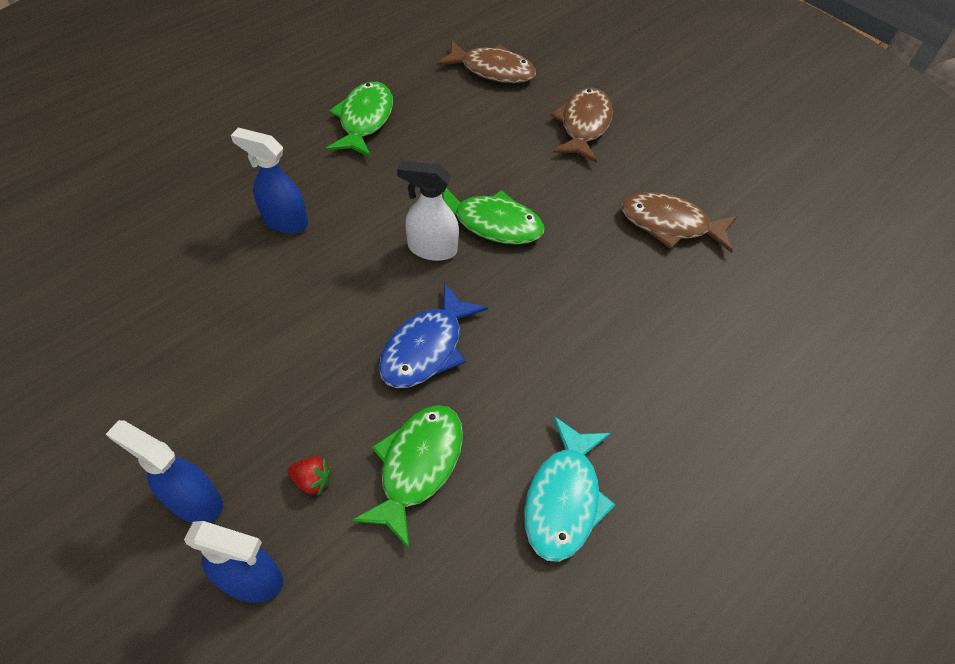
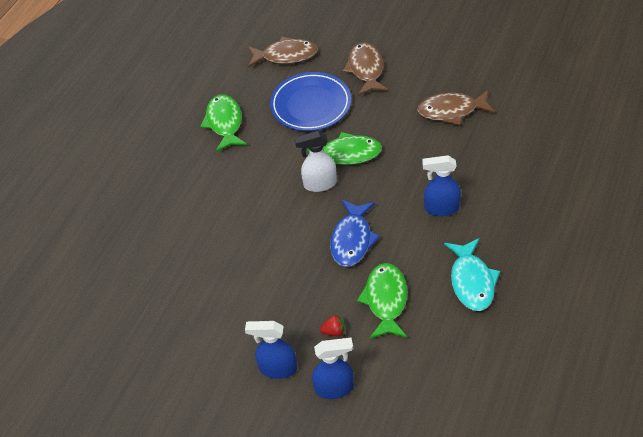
camera: 15 degrees left, 5 degrees down
blue spray bottle [231,128,308,234] -> blue spray bottle moved to [422,155,461,216]
none -> blue plate [270,72,351,131]

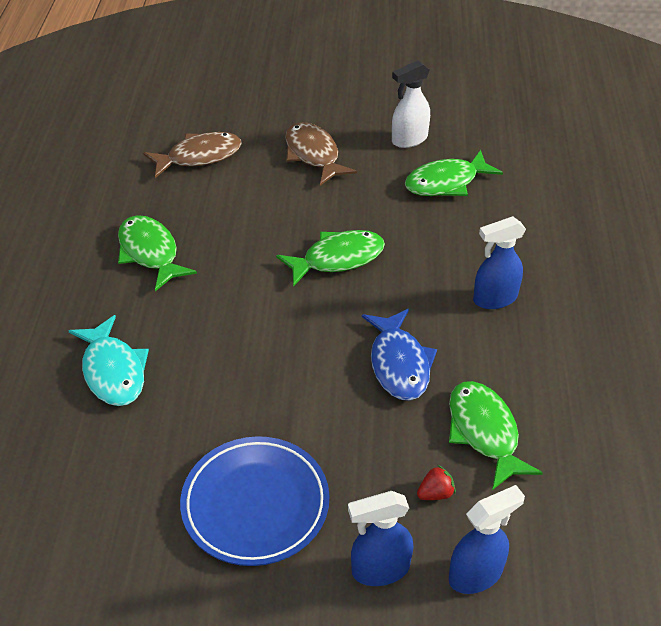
camera: 25 degrees left, 5 degrees down
blue plate [270,72,351,131] -> blue plate moved to [180,436,329,566]
white spray bottle [294,131,337,192] -> white spray bottle moved to [392,60,430,148]
brown fish [417,90,496,125] -> green fish [405,150,503,196]
turquoise fish [444,238,500,311] -> turquoise fish moved to [69,315,149,406]

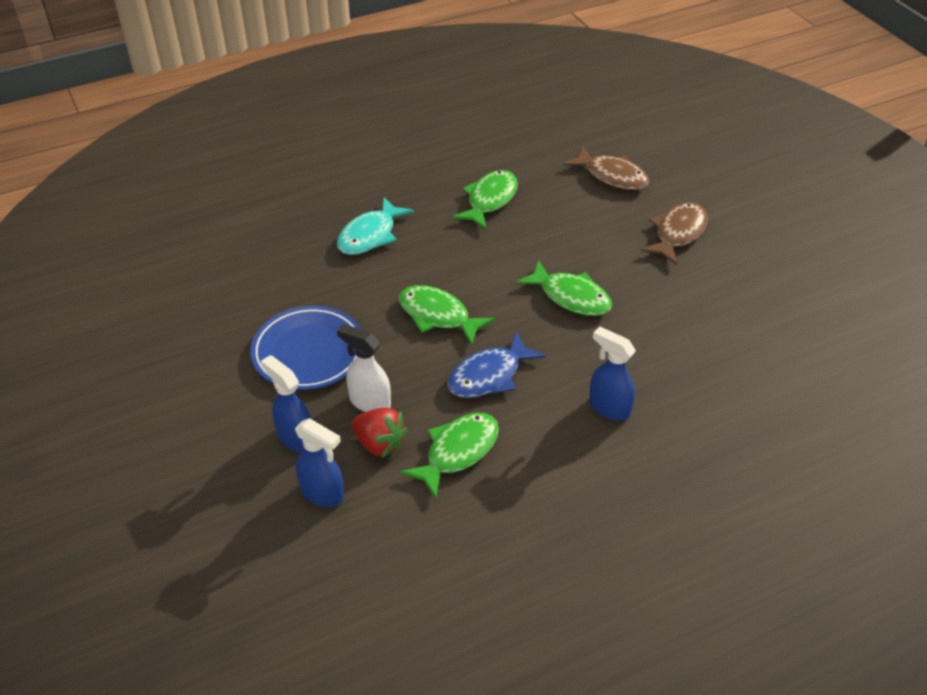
camera: 60 degrees right, 0 degrees up
white spray bottle [392,60,430,148] -> white spray bottle moved to [337,324,391,412]
green fish [405,150,503,196] -> green fish moved to [399,285,495,346]
red strawberry [417,465,456,500] -> red strawberry [352,408,408,459], size x1.77

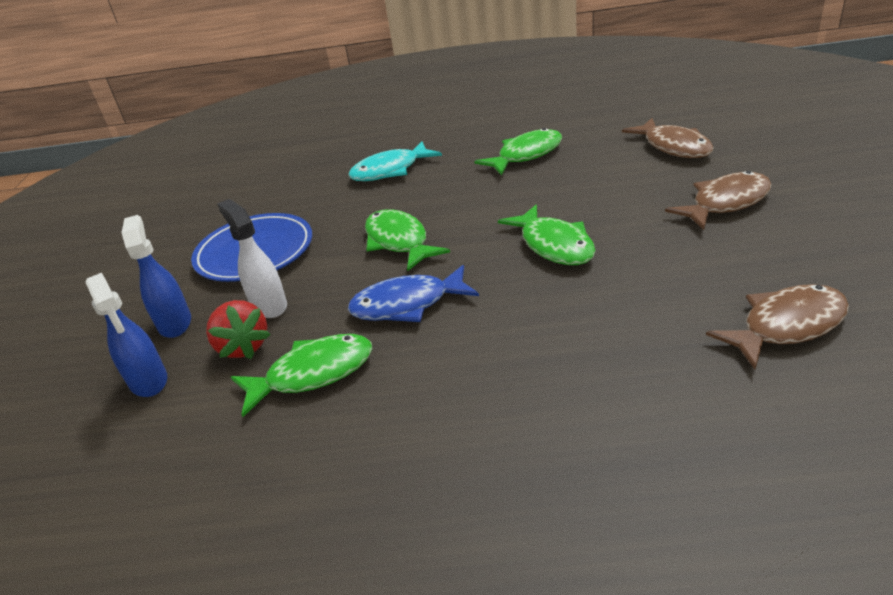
camera: 30 degrees right, 10 degrees down
blue spray bottle [589,327,636,421] -> none
none -> brown fish [706,284,849,369]

